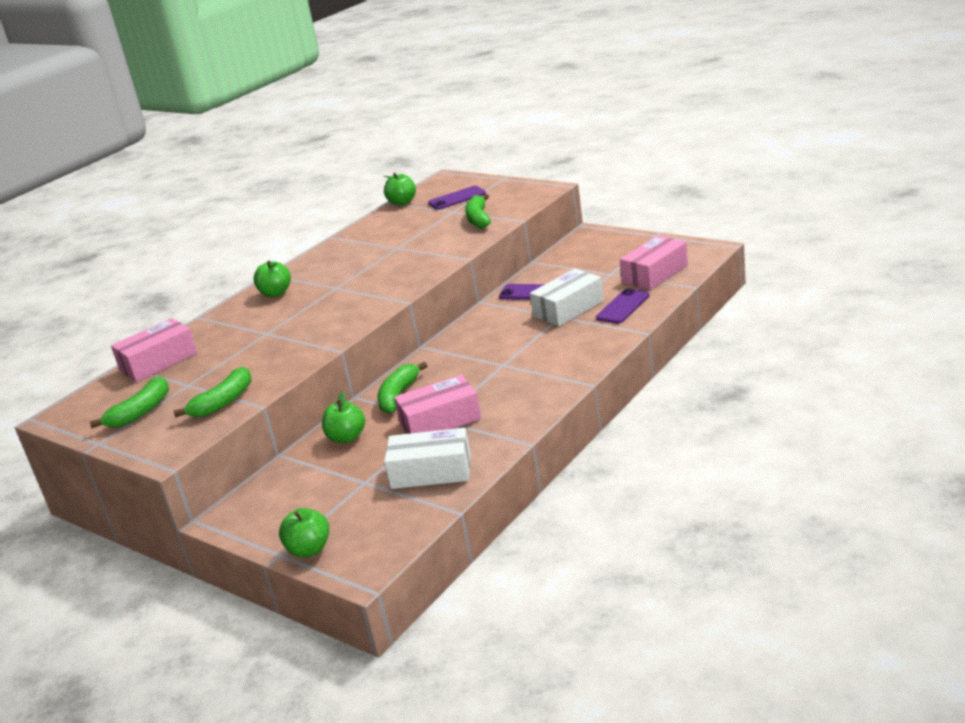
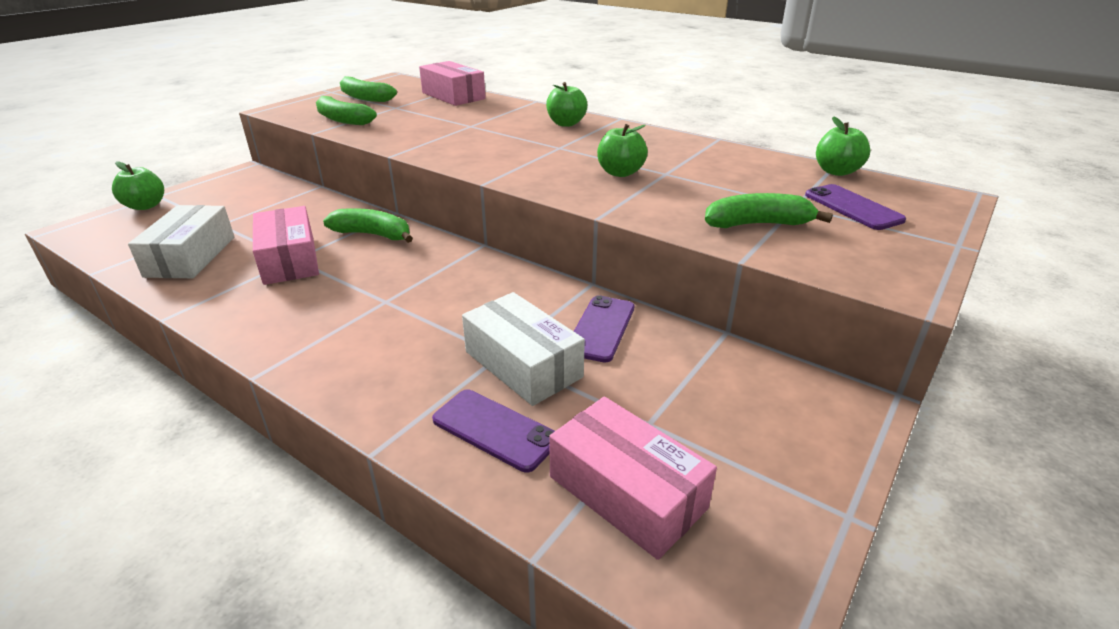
camera: 85 degrees right, 5 degrees up
green apple [322,392,365,443] -> green apple moved to [597,124,648,177]

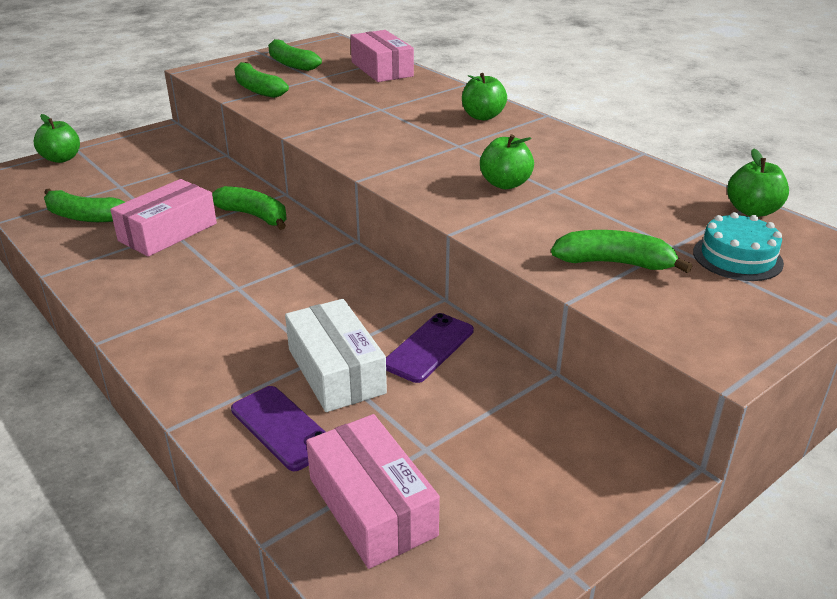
camera: 15 degrees right, 0 degrees up
white box [128,205,234,278] -> green banana [44,188,125,222]
pink box [253,206,319,285] -> pink box turned 45 degrees clockwise [110,179,217,257]
purple phone [805,184,906,230] -> turquoise cake [693,212,784,281]

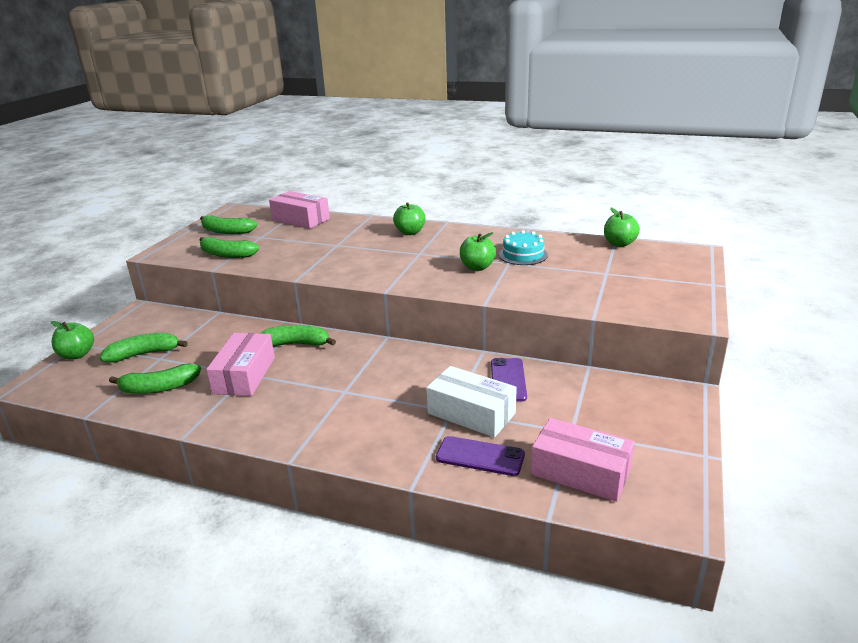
camera: 30 degrees left, 5 degrees down
green banana [551,230,693,273] -> green banana moved to [100,333,188,363]
turquoise cake [693,212,784,281] -> turquoise cake moved to [499,230,548,265]

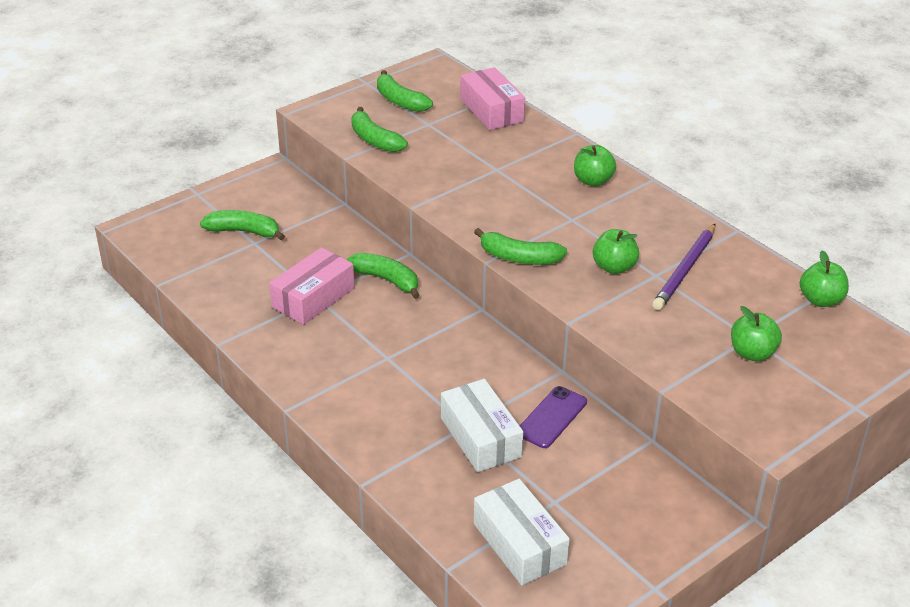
camera: 30 degrees right, 10 degrees up
green apple [51,321,94,360] -> green apple moved to [731,306,782,361]
green banana [109,364,201,394] -> green banana moved to [474,228,567,265]
purple phone [436,436,525,476] -> none
turquoise cake [499,230,548,265] -> purple pencil [652,224,715,310]
pink box [531,418,634,502] -> white box [474,479,570,585]

